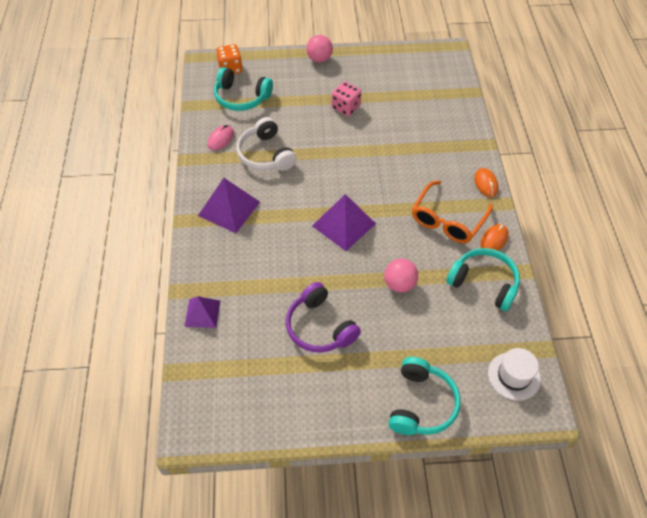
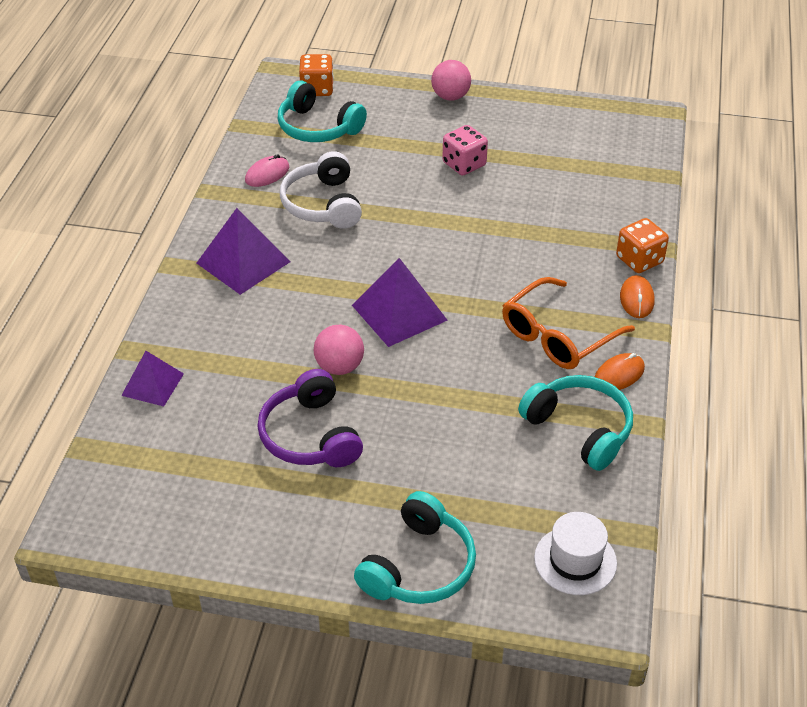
camera: 15 degrees right, 10 degrees down
pink ball [384,259,418,293] -> pink ball moved to [314,324,364,375]
none -> orange dice [616,218,669,273]

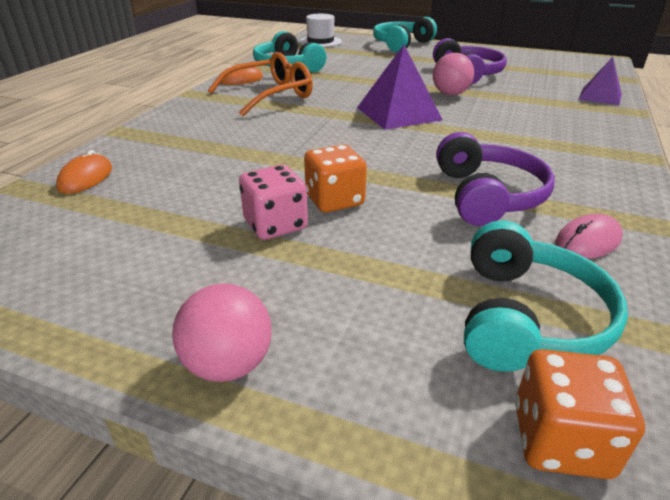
camera: 170 degrees left, 10 degrees down
purple pyramid [197,208,291,295] -> none
turquoise headphones [278,80,367,142] -> turquoise headphones turned 60 degrees clockwise [464,220,628,372]
white headphones [280,151,362,229] -> purple headphones [436,132,555,226]
orange dice [616,218,669,273] -> orange dice moved to [304,144,367,213]
orange mouse [620,275,654,318] -> orange mouse moved to [56,150,112,194]

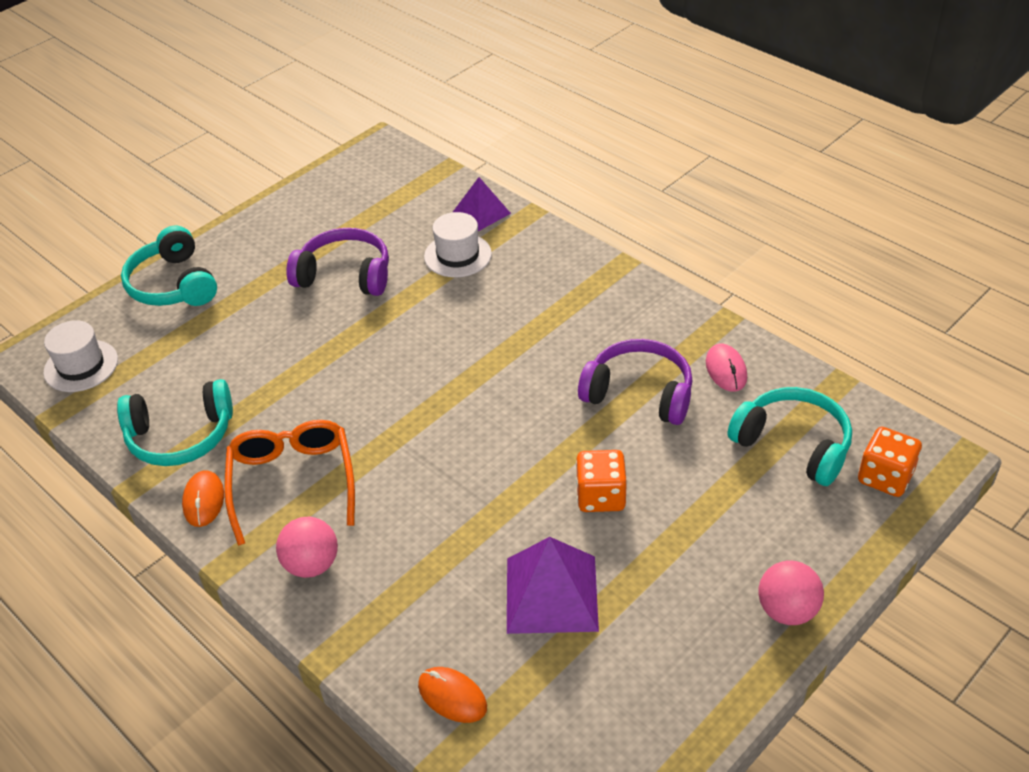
camera: 65 degrees left, 10 degrees up
pink dice [239,165,308,240] -> none
purple pyramid [357,45,443,130] -> purple pyramid moved to [507,537,599,634]
pink ball [433,53,474,96] -> pink ball moved to [276,517,338,578]
none -> white hat [424,212,492,277]

